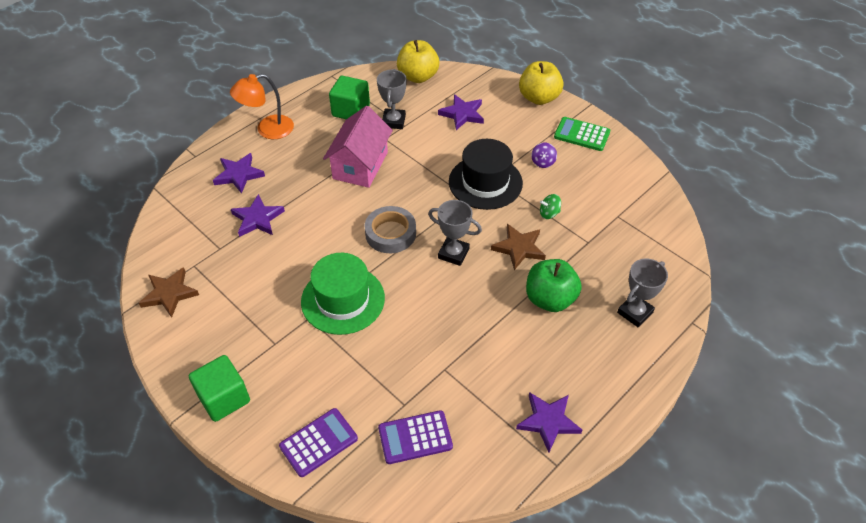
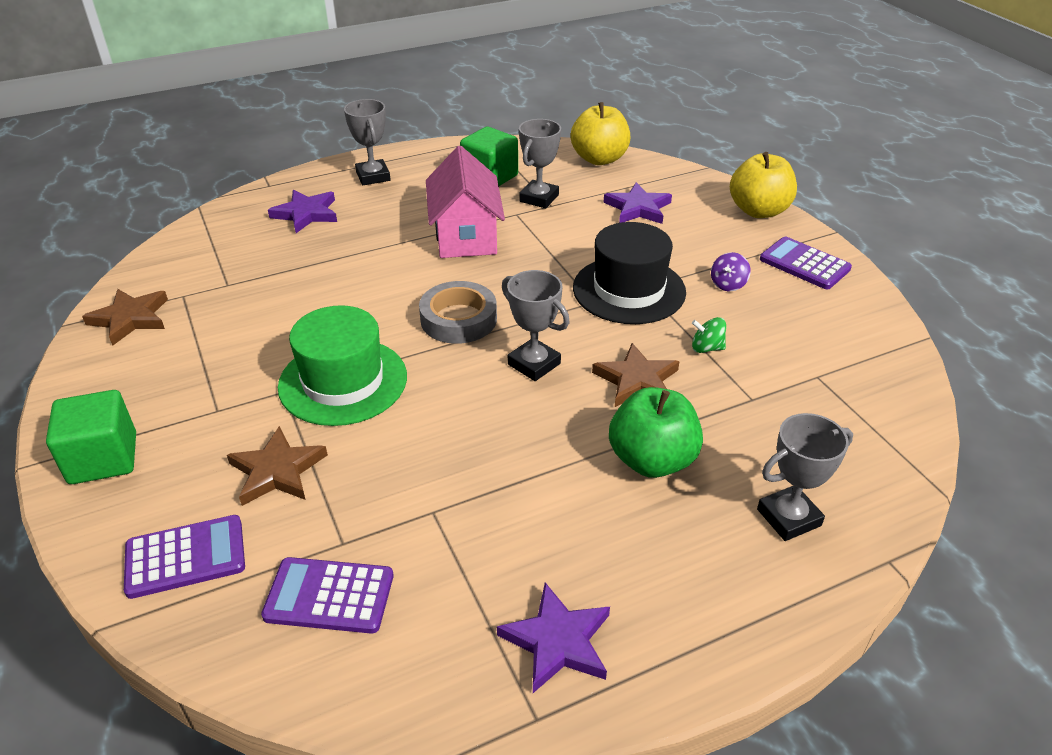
camera: 20 degrees right, 10 degrees down
orange lamp [230,74,294,139] -> grey trophy [344,99,391,185]
purple star [231,194,285,237] -> none
pink house [323,106,393,188] -> pink house turned 45 degrees counterclockwise [426,146,505,258]
green calculator [554,117,610,151] -> purple calculator [760,237,852,289]
none -> brown star [227,426,328,506]

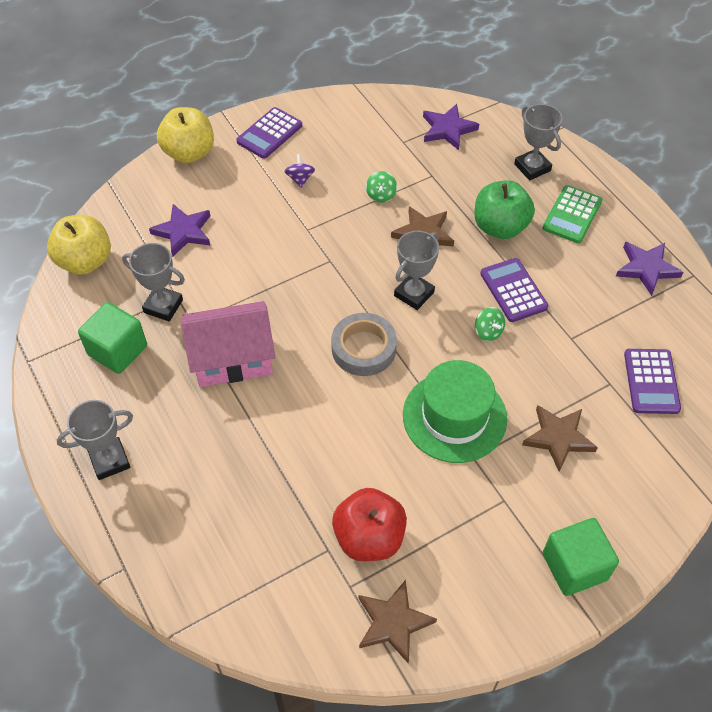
camera: 95 degrees left, 15 degrees up
purple calculator [124,515,245,599] -> purple calculator moved to [480,258,548,322]
purple star [268,190,337,233] -> purple star moved to [423,104,479,150]
black hat [573,222,686,324] -> none
purple spinning top [711,252,751,291] -> purple spinning top turned 120 degrees counterclockwise [284,154,315,188]
none -> red apple [332,488,407,561]
none -> green spinning top [475,307,505,341]
none -> green calculator [542,185,603,243]

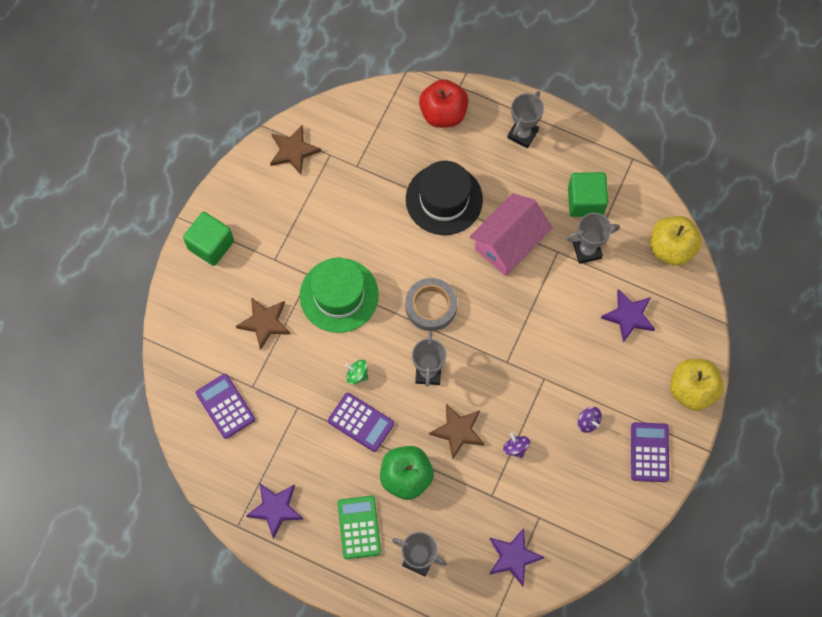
camera: 145 degrees right, 15 degrees up
red apple [332,488,407,561] -> red apple moved to [419,79,468,128]
green spinning top [366,171,397,203] -> purple spinning top [503,433,530,458]
none -> black hat [406,161,483,235]

